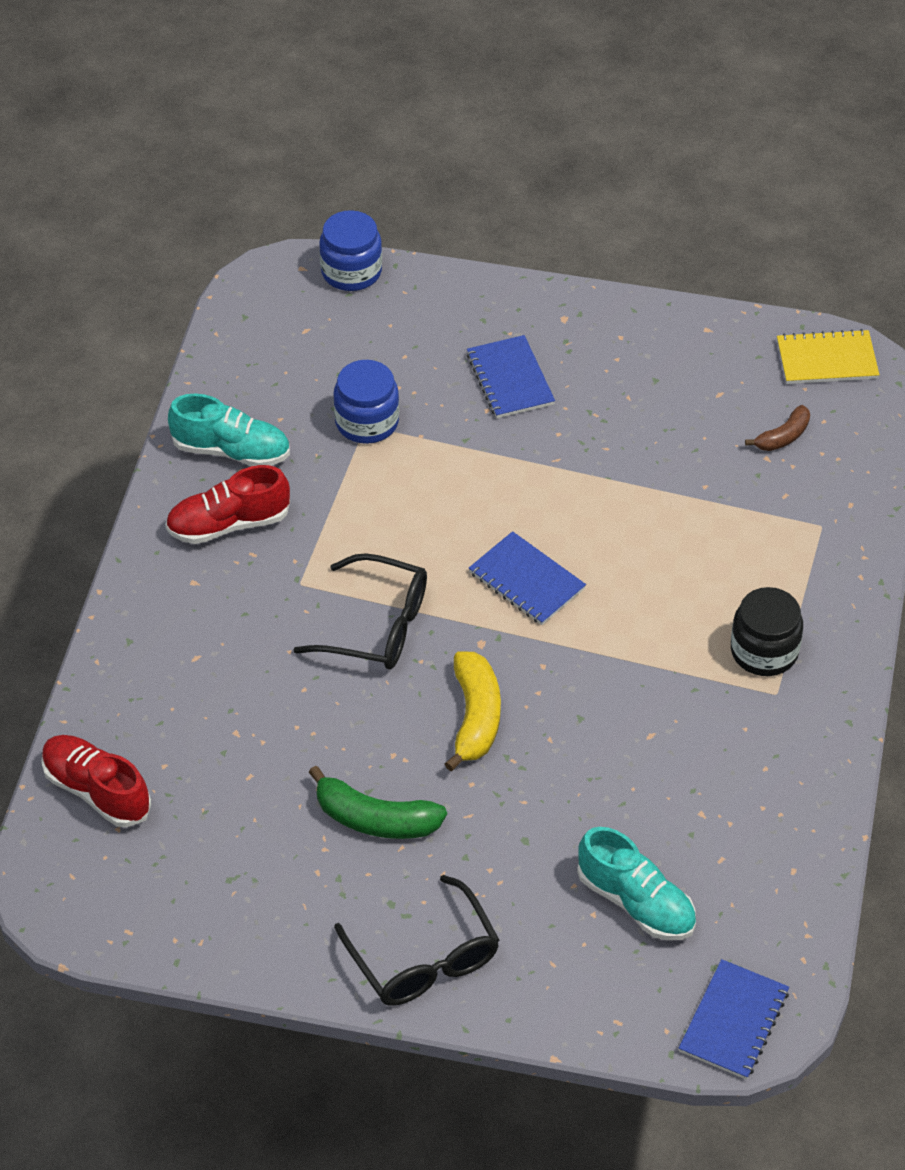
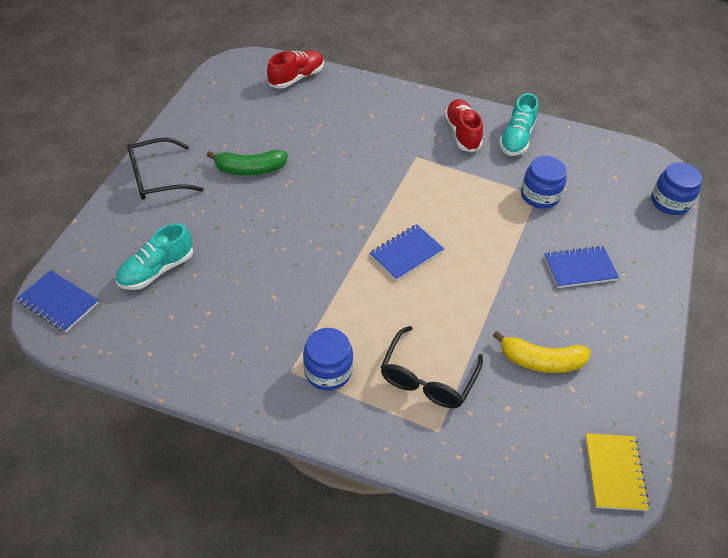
camera: 95 degrees right, 0 degrees up
black glasses [293,553,427,670] -> black glasses moved to [381,326,483,408]
green banana [309,766,447,839] -> green banana turned 120 degrees counterclockwise [207,150,288,175]
yellow banana [445,651,501,771] -> yellow banana moved to [493,331,590,373]
black jar [731,587,803,676] -> blue jar [303,328,353,390]
brown banana [745,405,810,451] -> none

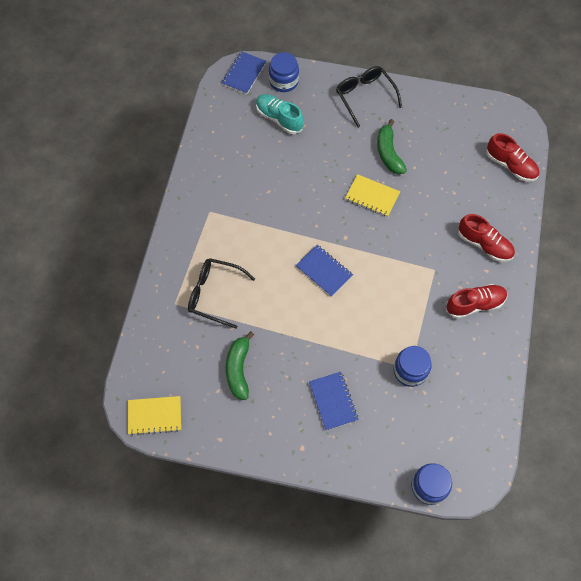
camera: 85 degrees right, 15 degrees up
blue jar [303,328,353,390] -> blue jar moved to [269,52,299,92]
yellow banana [493,331,590,373] -> green banana [226,331,254,400]
turquoise shoe [499,93,538,156] -> none
none -> yellow notebook [345,174,400,217]
none -> red shoe [458,214,515,262]

